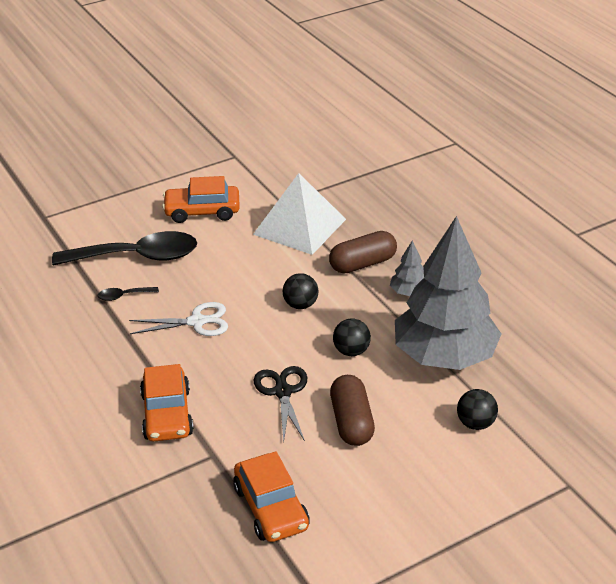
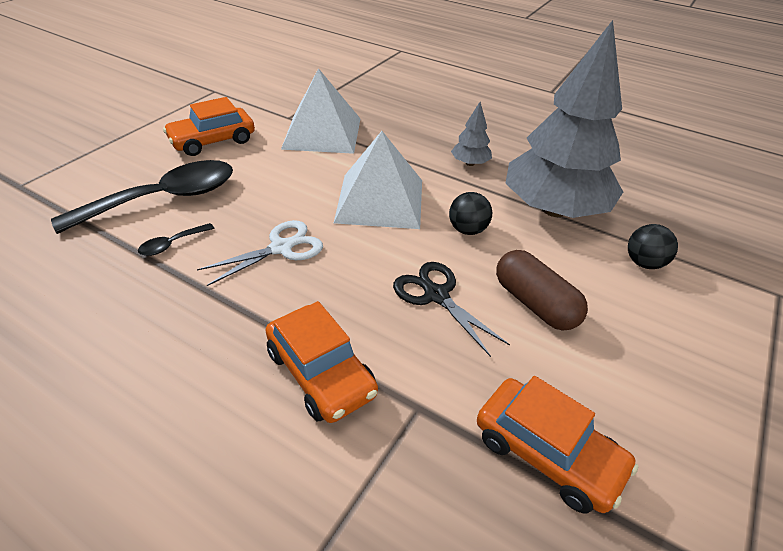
camera: 30 degrees left, 5 degrees up
black ball [283,273,319,309] -> white pyramid [334,131,422,229]
brown capsule [329,231,397,274] -> none

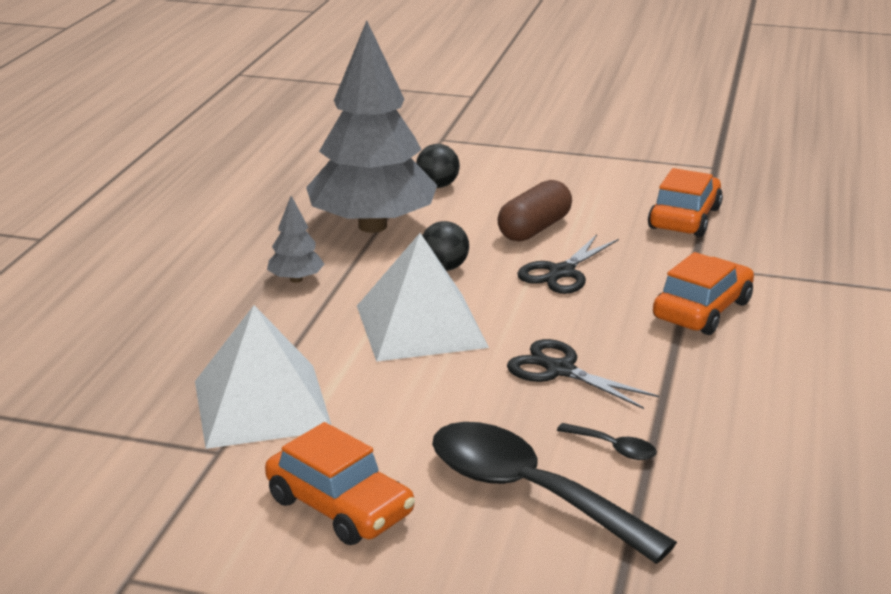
camera: 105 degrees left, 15 degrees down
white scissors [197,220,323,286] -> black scissors [507,339,659,409]

